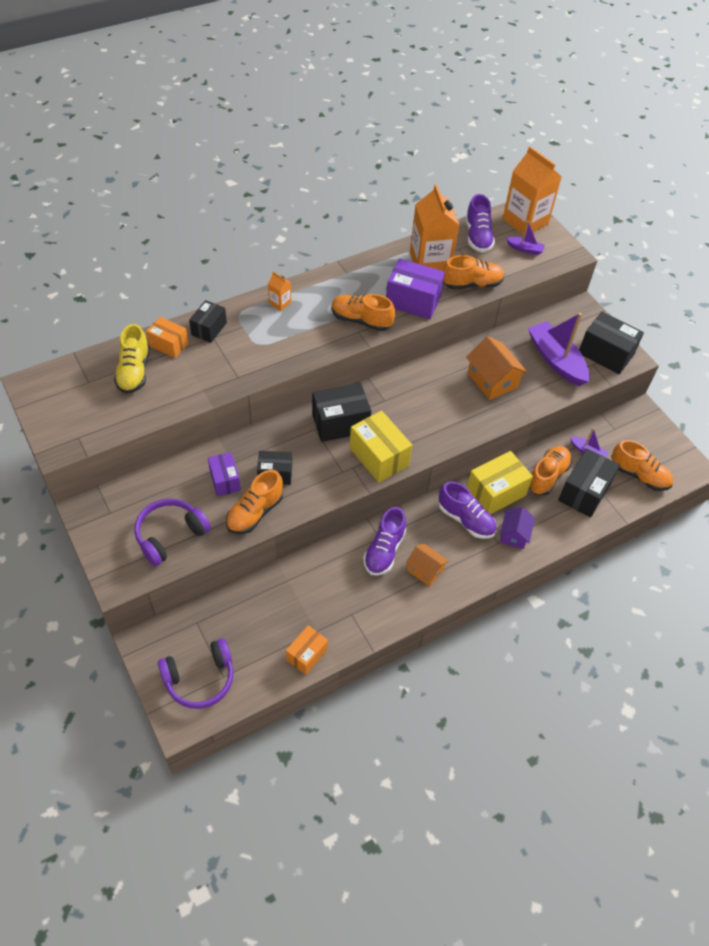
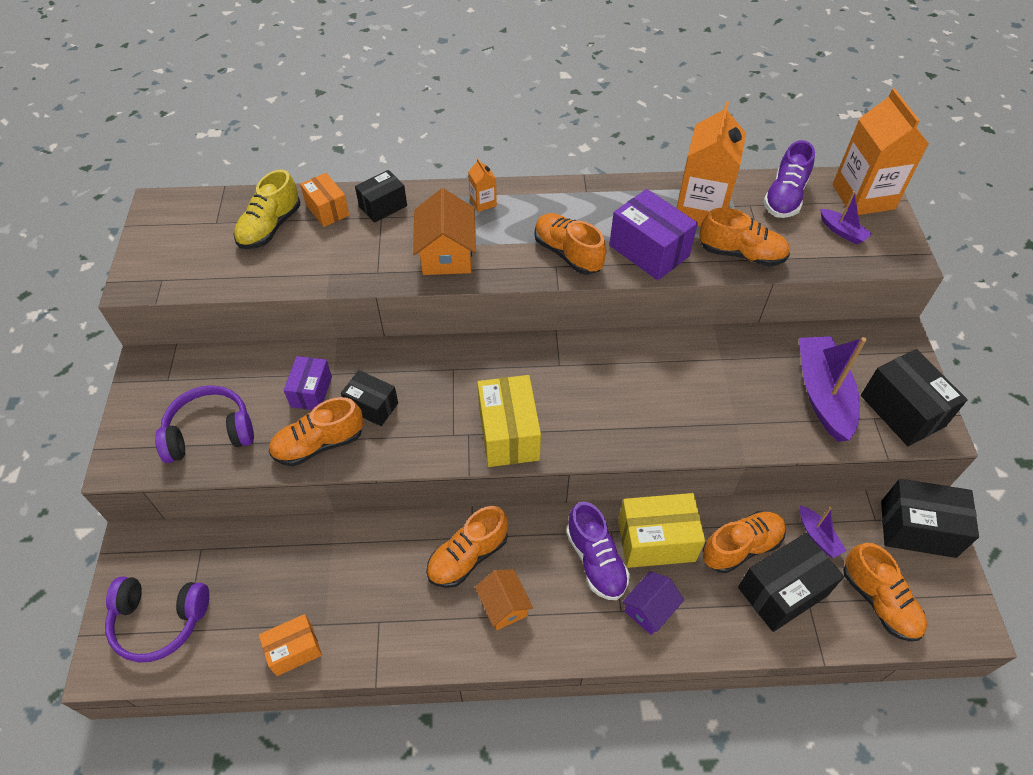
camera: 30 degrees right, 0 degrees up
black box [312,383,371,442] -> black box moved to [881,479,979,558]
purple shoe [363,507,406,576] -> orange shoe [426,506,508,588]
orange house [466,336,527,400] -> orange house moved to [413,188,476,275]

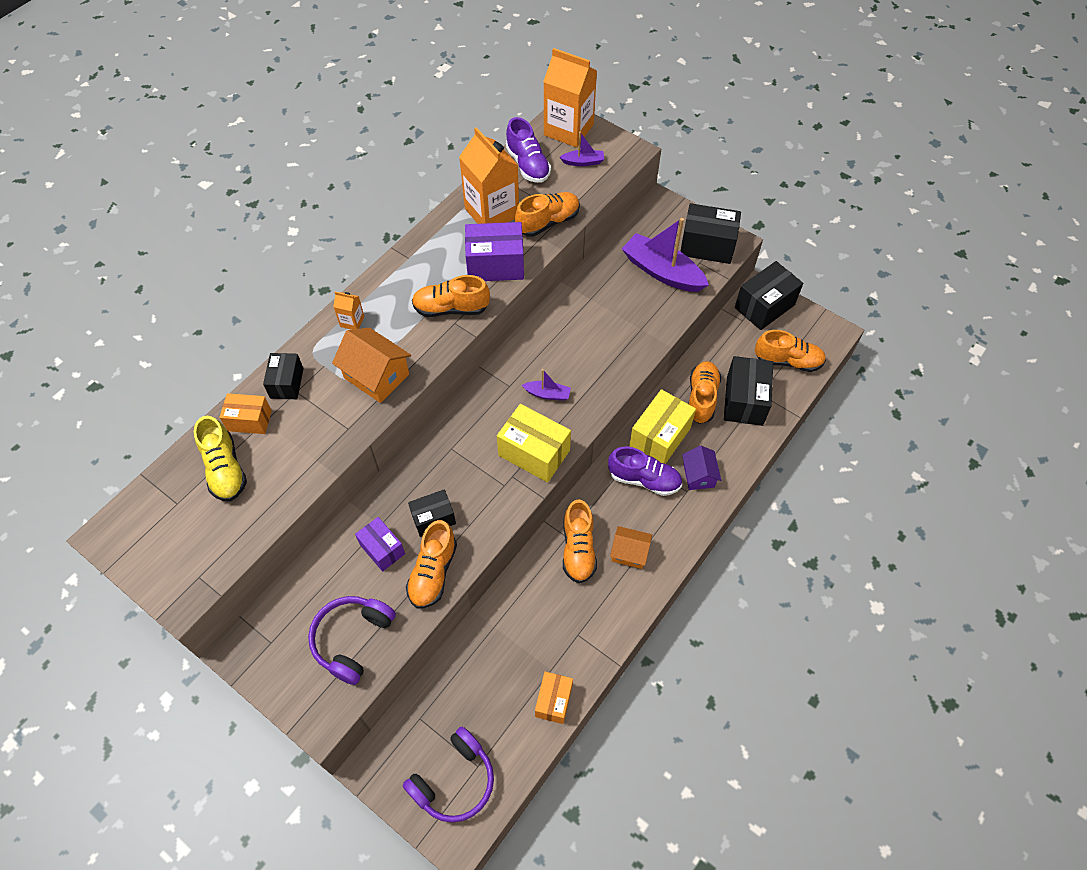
camera: 50 degrees left, 5 degrees up
purple boat [800,505,847,558] -> purple boat moved to [522,369,571,401]

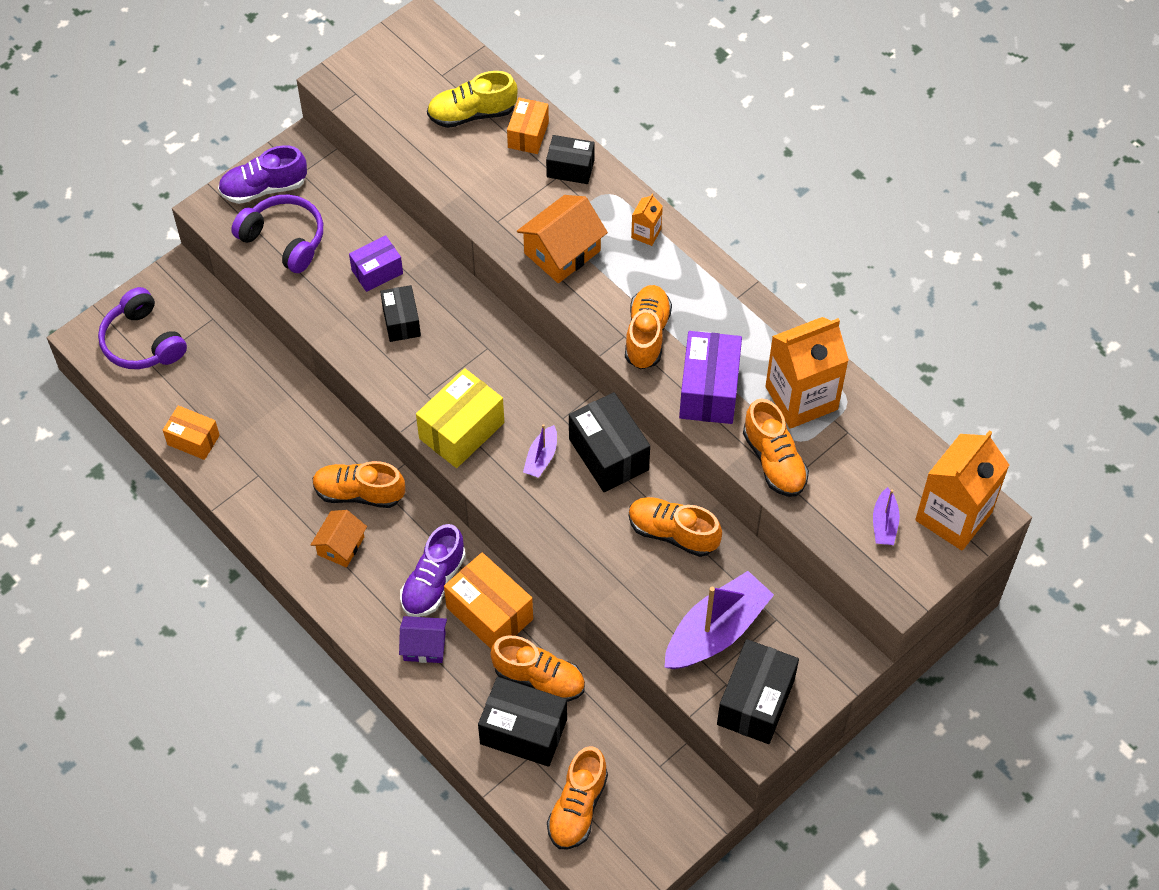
camera: 100 degrees right, 0 degrees up
orange shoe [406,520,457,608] -> orange shoe moved to [629,497,722,557]
purple shoe [506,117,551,183] -> purple shoe moved to [218,145,307,204]
yellow box [629,389,696,464] -> orange box [444,553,533,649]
black box [735,261,803,330] -> black box moved to [569,392,650,492]

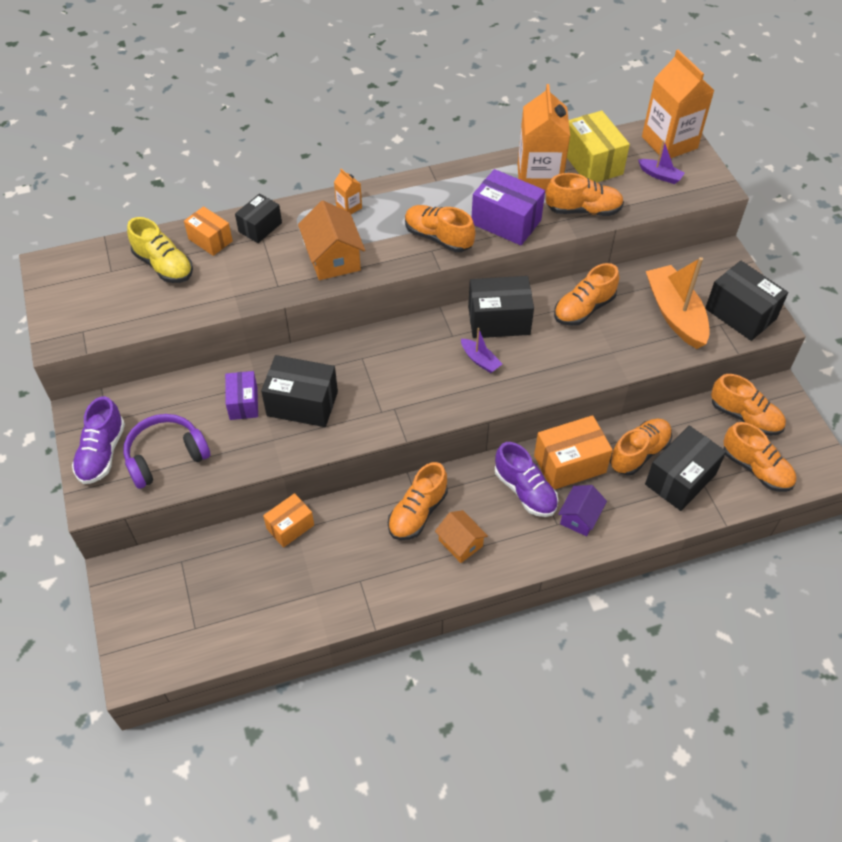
camera: 65 degrees left, 5 degrees down
purple headphones [98,287,187,369] -> none
orange box [163,406,220,460] -> orange box moved to [263,493,314,548]
black box [380,285,421,342] -> black box [261,355,338,427], size x1.60
yellow box [416,368,504,468] -> yellow box moved to [567,111,630,182]
yellow shoe [427,71,517,128] -> yellow shoe turned 60 degrees counterclockwise [127,217,193,283]
purple boat [664,571,774,669] -> orange boat [646,257,710,349]
none -> orange shoe [711,374,786,436]

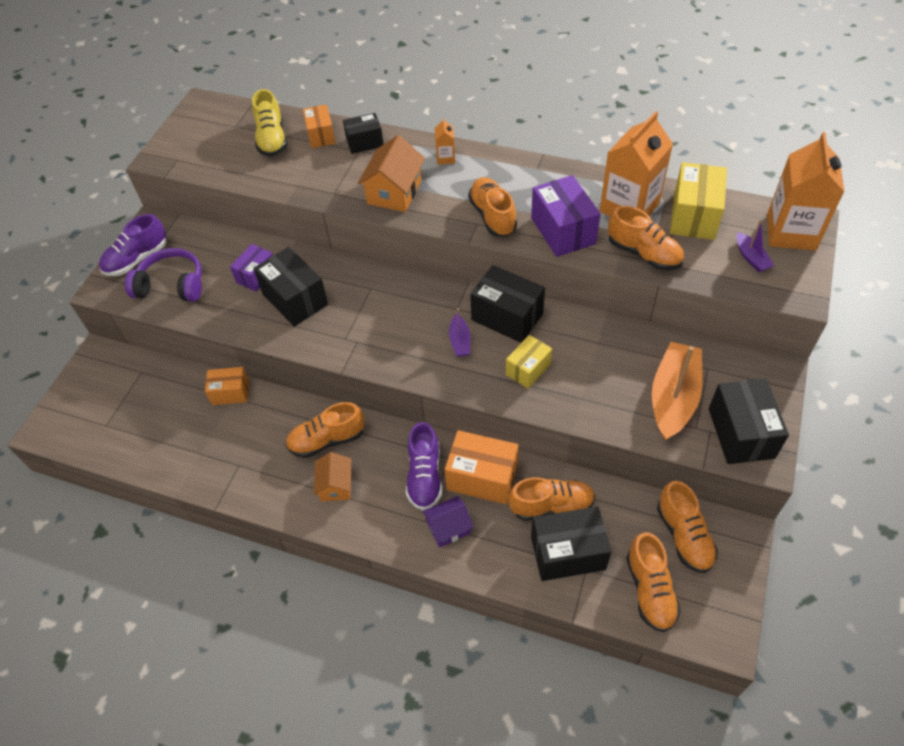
camera: 40 degrees right, 0 degrees up
orange shoe [554,263,619,326] -> none
none -> yellow box [506,335,552,389]

